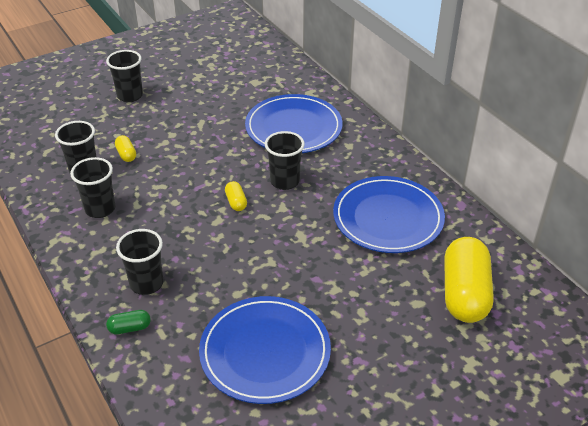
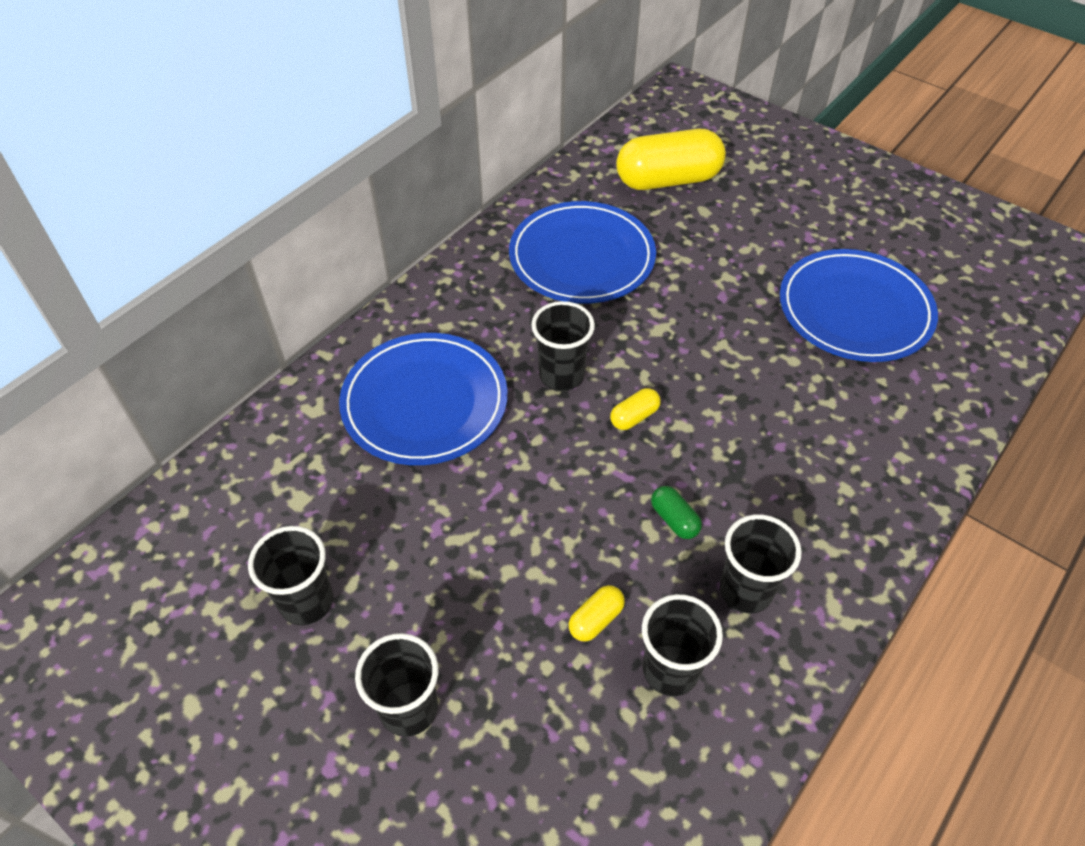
camera: 110 degrees left, 10 degrees up
green capsule [106,310,151,334] -> green capsule moved to [651,486,702,539]
black cup [116,229,163,295] -> black cup moved to [248,526,333,625]

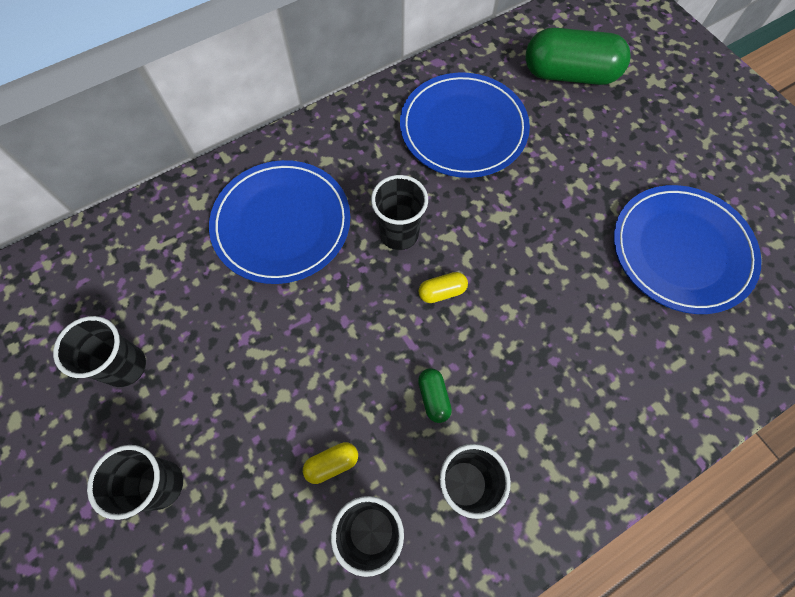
camera: 20 degrees right, 15 degrees up
yellow capsule [616,129,726,190] -> green capsule [525,28,631,85]

